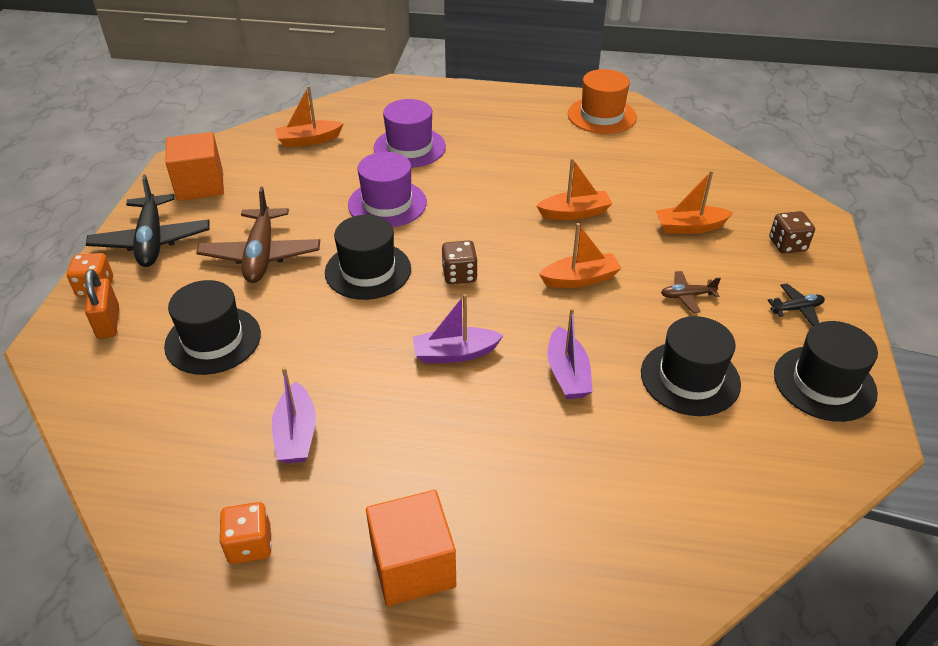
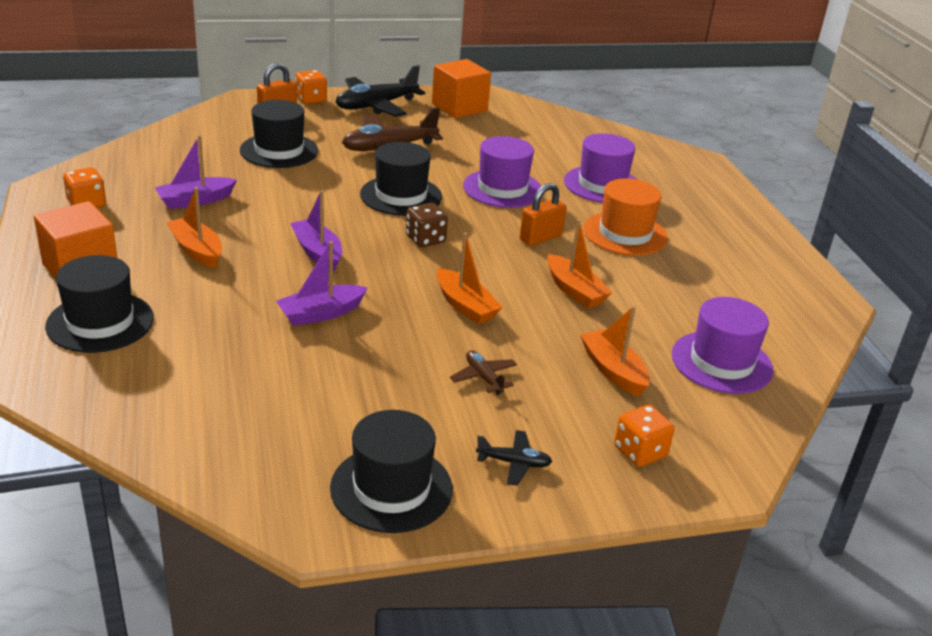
camera: 65 degrees right, 10 degrees down
orange boat [275,86,344,148] -> orange boat moved to [166,187,222,268]
orange hat [568,69,637,134] -> orange hat moved to [583,179,668,256]
black hat [641,316,741,416] -> black hat moved to [45,255,154,353]
black plane [767,283,825,326] -> black plane turned 45 degrees counterclockwise [476,430,552,486]
brown dice [769,211,815,254] -> orange dice [614,405,674,467]
none -> orange padlock [520,183,567,246]
none -> purple hat [672,297,774,394]

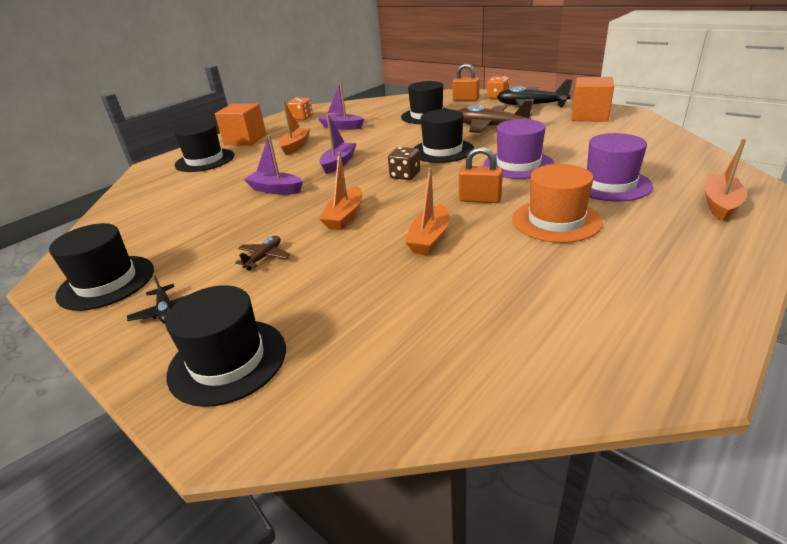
camera: 60 degrees right, 0 degrees up
orange boat [580,306,650,396] -> orange boat moved to [704,139,747,221]
orange dice [614,405,674,467] -> black hat [165,285,286,407]
purple hat [672,297,774,394] -> none

